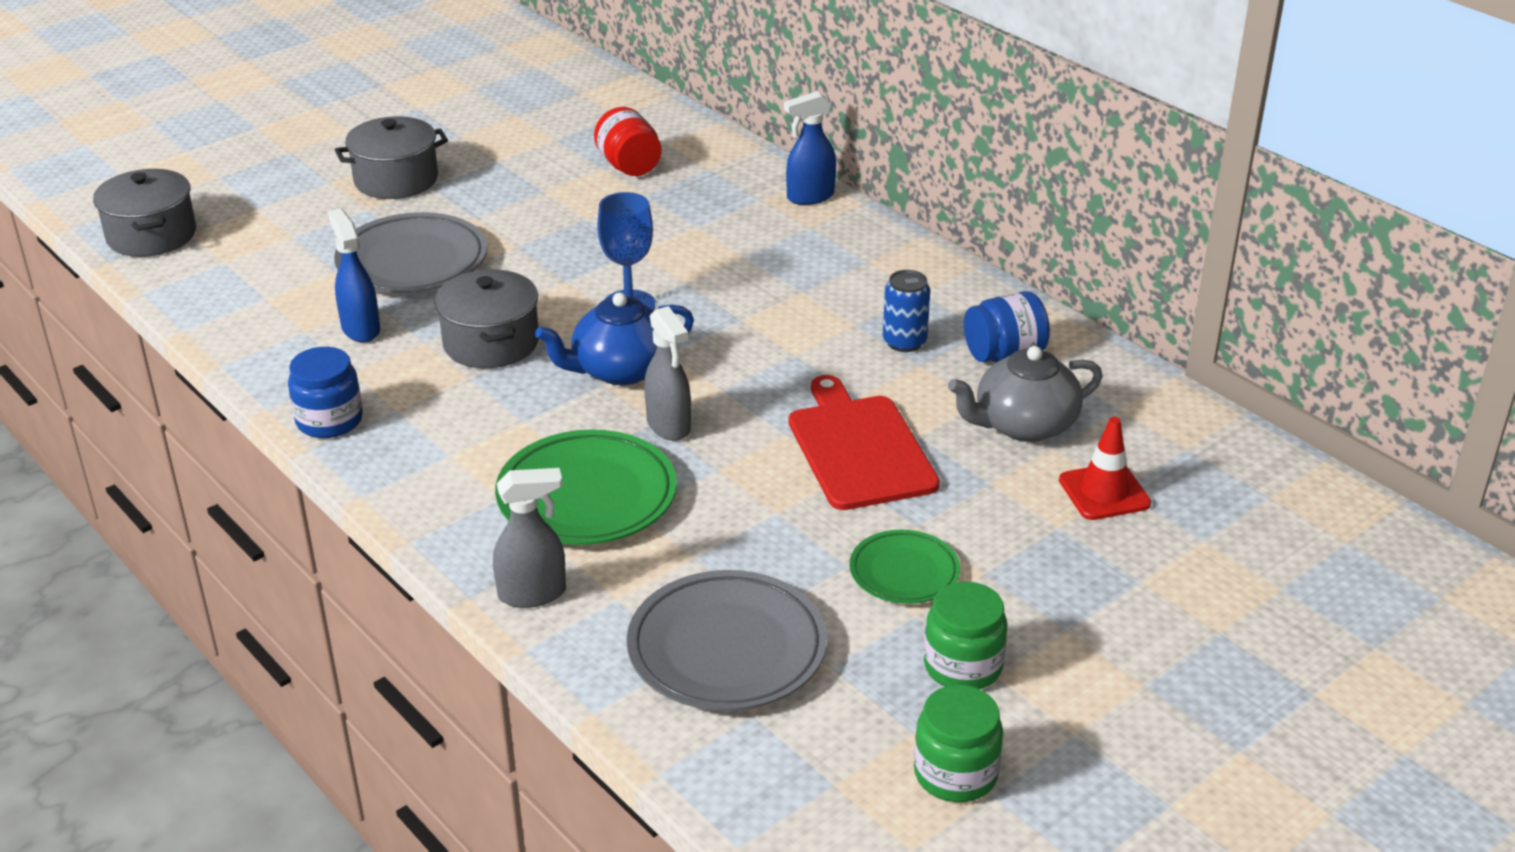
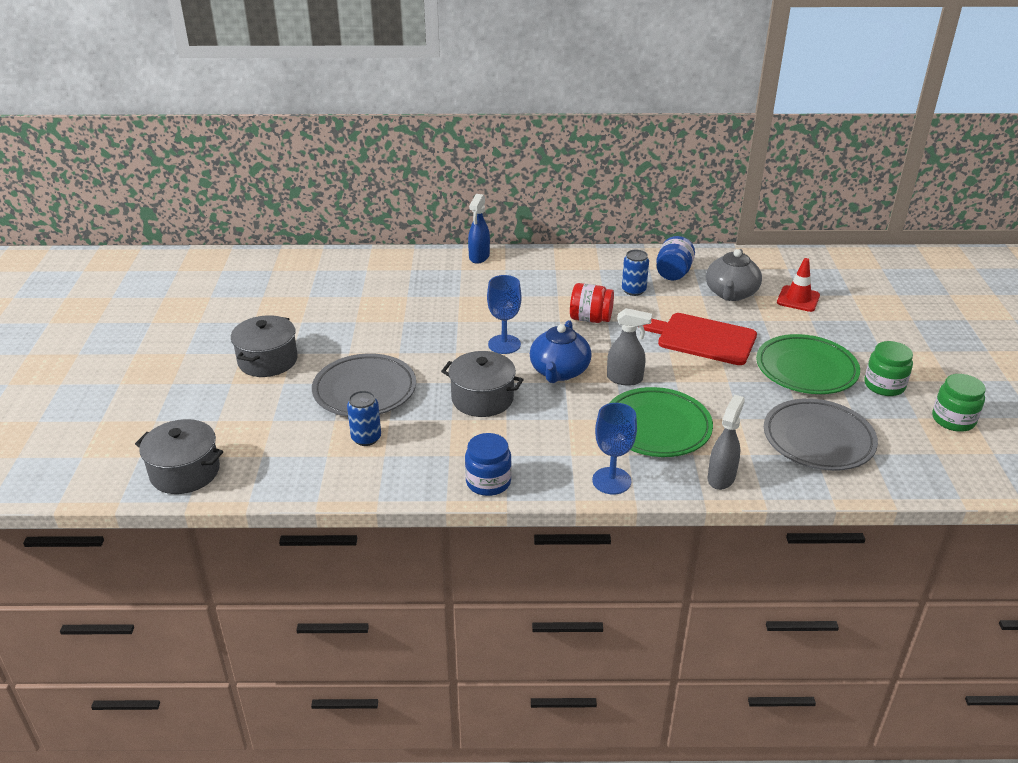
camera: 50 degrees left, 0 degrees up
blue spray bottle [328,208,380,342] -> none
red jar [594,107,661,176] -> red jar moved to [570,283,614,323]
green plate [850,530,960,604] -> green plate [756,334,860,394], size x1.72
none -> blue can [347,391,381,446]
none -> blue goblet [592,403,637,494]

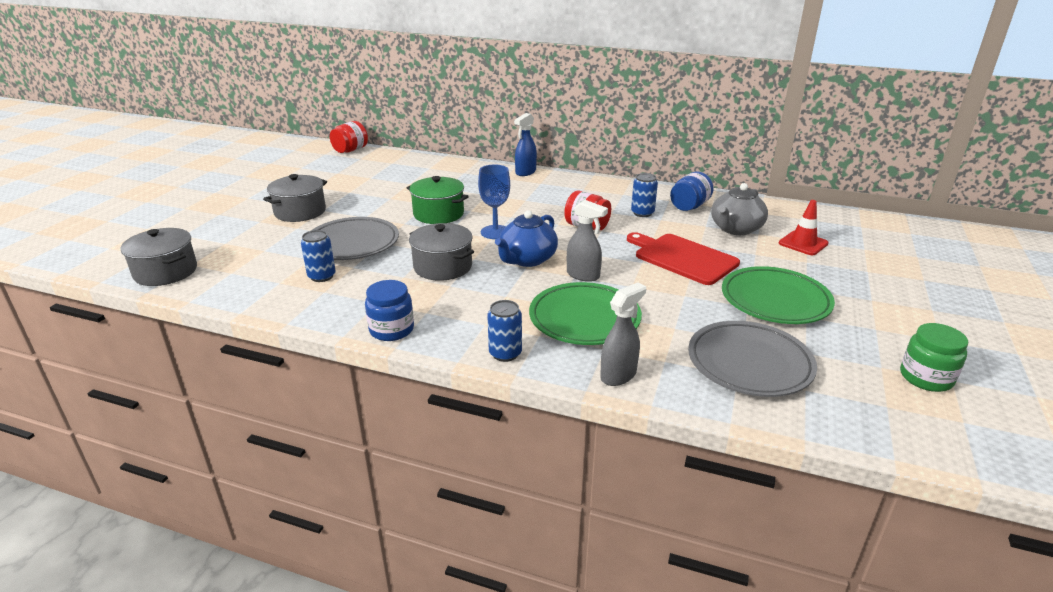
camera: 20 degrees right, 5 degrees down
blue goblet [592,403,637,494] -> blue can [488,300,522,362]
green jar [864,341,913,396] -> none
none -> red jar [330,121,368,153]
none -> green pot [407,176,469,224]

